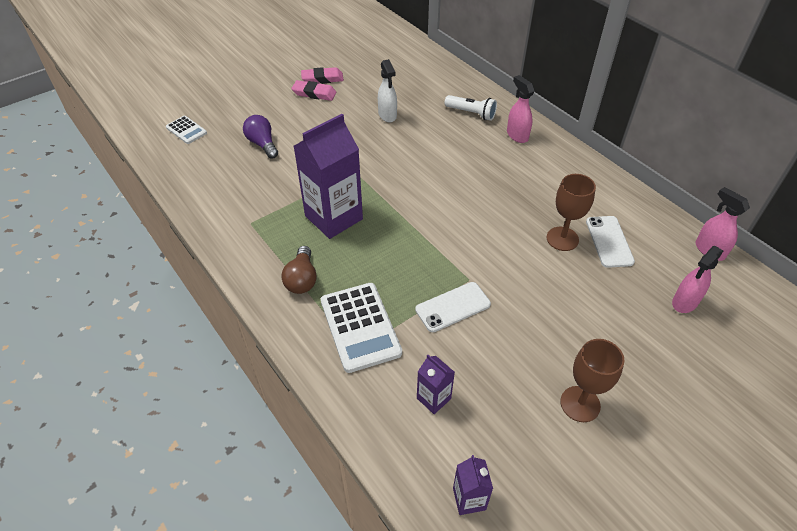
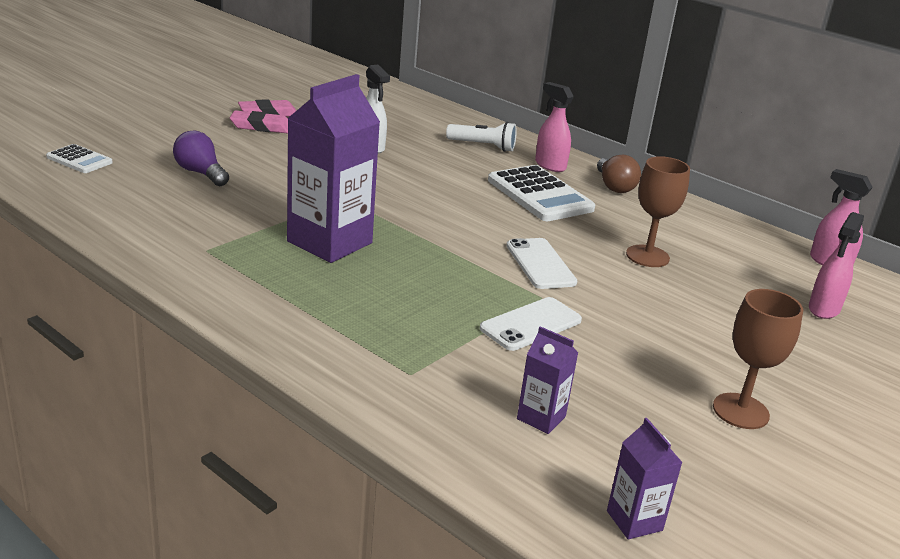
camera: 15 degrees left, 20 degrees down
brown light bulb [281,246,317,294] -> brown light bulb moved to [597,155,641,193]
white calculator [321,283,402,373] -> white calculator moved to [488,165,595,221]
white phone [586,216,635,268] -> white phone moved to [506,238,577,289]

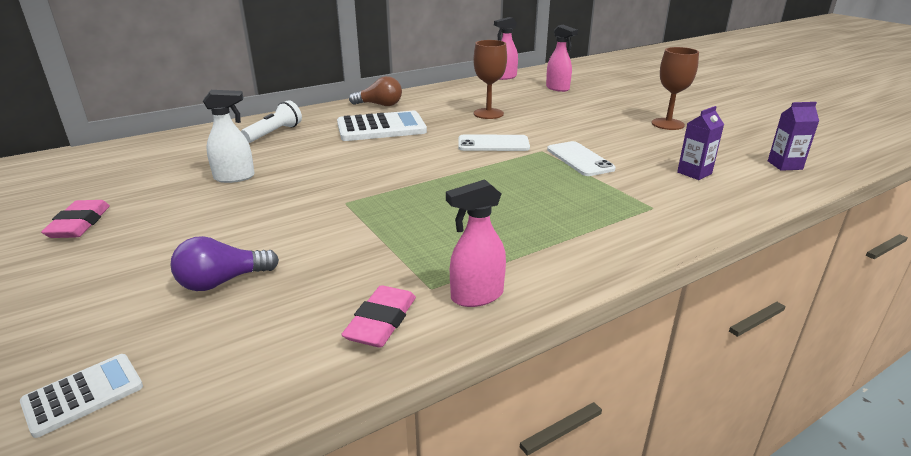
camera: 70 degrees left, 0 degrees up
pink eraser [230,110,288,134] -> pink eraser moved to [341,285,416,348]
purple carton [287,74,380,263] -> none
pink spray bottle [535,82,574,172] -> pink spray bottle moved to [446,179,506,307]

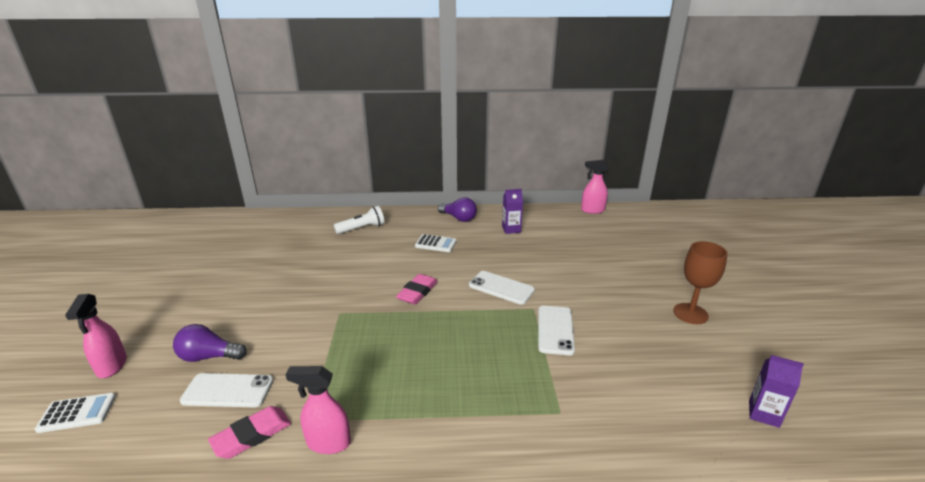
camera: 30 degrees right, 0 degrees up
pink eraser [41,200,110,238] -> pink eraser moved to [396,274,438,305]
white spray bottle [203,90,255,183] -> none
white calculator [337,111,427,141] -> white calculator [415,234,457,252], size x0.54
brown light bulb [349,76,402,106] -> purple light bulb [438,197,477,222]
brown goblet [473,40,507,119] -> none
pink spray bottle [546,25,578,92] -> pink spray bottle moved to [65,294,127,378]
purple carton [677,106,724,180] -> purple carton moved to [502,189,523,234]
none -> white phone [180,373,274,407]

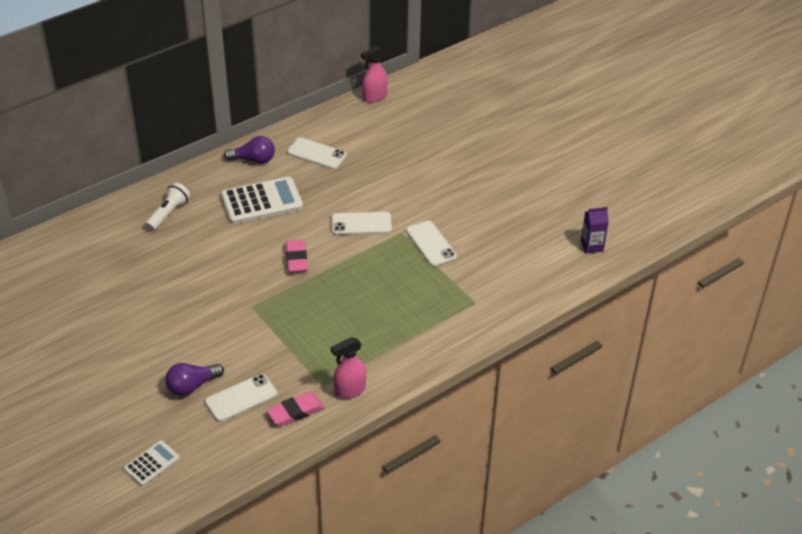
camera: 35 degrees left, 15 degrees up
pink spray bottle [65,294,127,378] -> none
pink eraser [208,406,291,459] -> pink eraser turned 45 degrees clockwise [267,392,324,426]
white calculator [415,234,457,252] -> white calculator [221,177,303,224], size x1.84
purple carton [502,189,523,234] -> white phone [287,137,347,170]
brown goblet [673,241,728,324] -> none

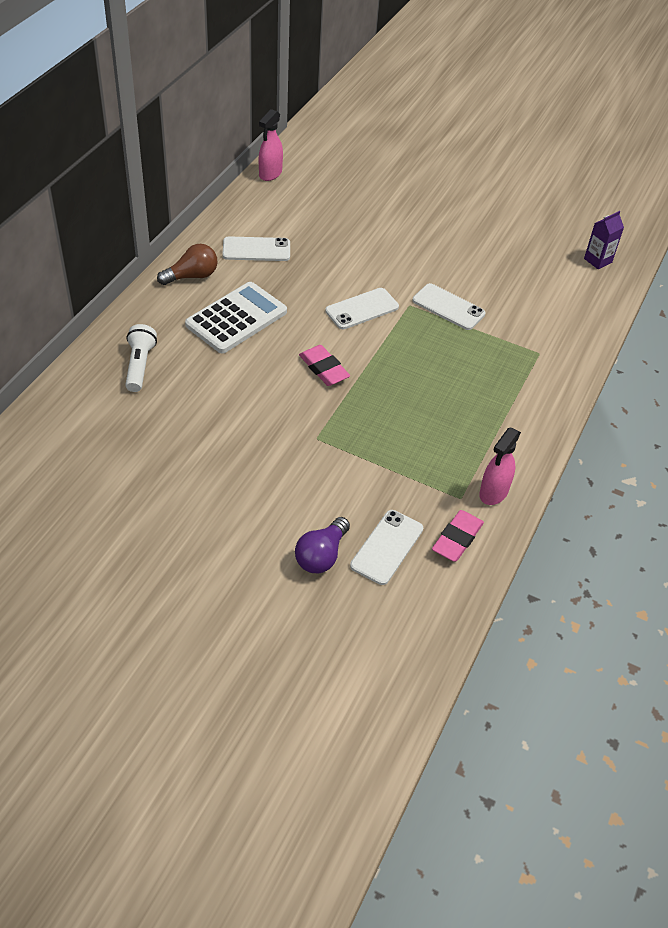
camera: 30 degrees left, 5 degrees up
white calculator [124,440,180,486] -> none
purple light bulb [224,136,275,164] -> brown light bulb [157,244,217,285]

